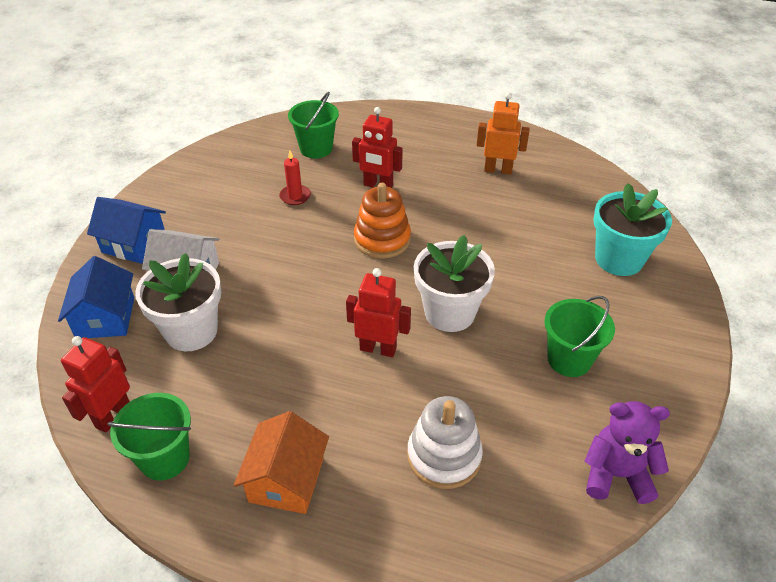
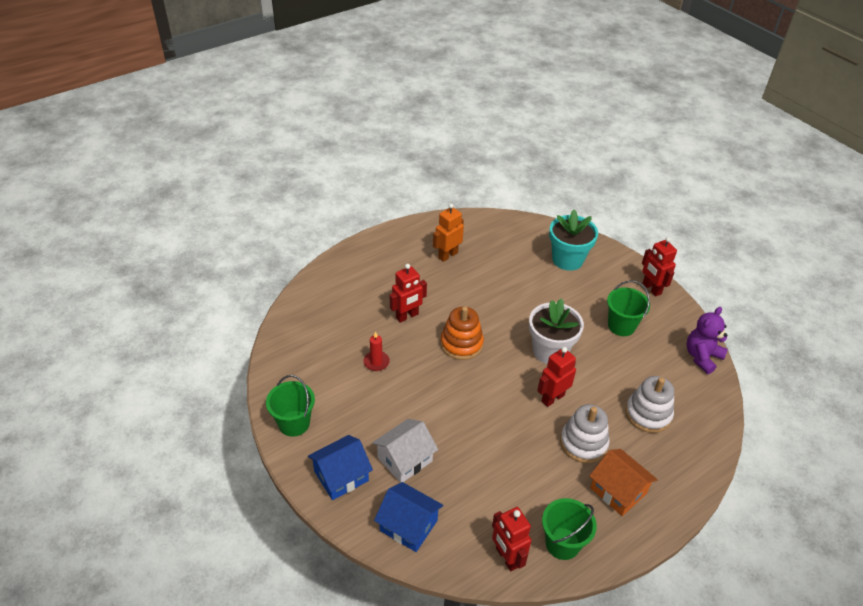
camera: 55 degrees left, 0 degrees up
white flower pot [135,253,221,351] -> none
green bucket [288,92,339,158] -> green bucket moved to [266,375,315,437]
none -> white stacking toy [560,404,610,463]
none -> red robot [642,237,677,296]

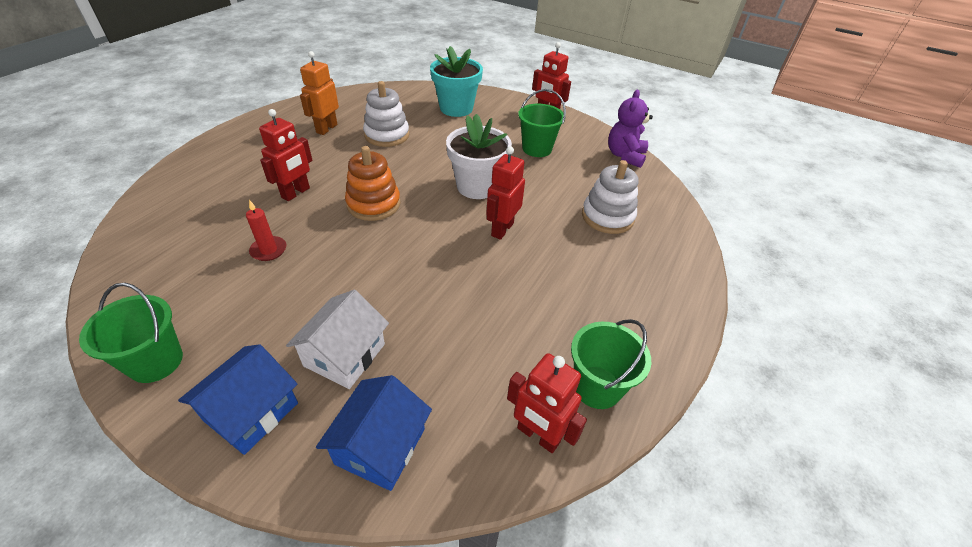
camera: 25 degrees left, 0 degrees up
blue house [374,482,443,552] -> blue house turned 75 degrees counterclockwise [316,375,432,491]
white stacking toy [560,404,610,463] -> white stacking toy moved to [363,81,409,147]
orange house [589,449,658,516] -> none

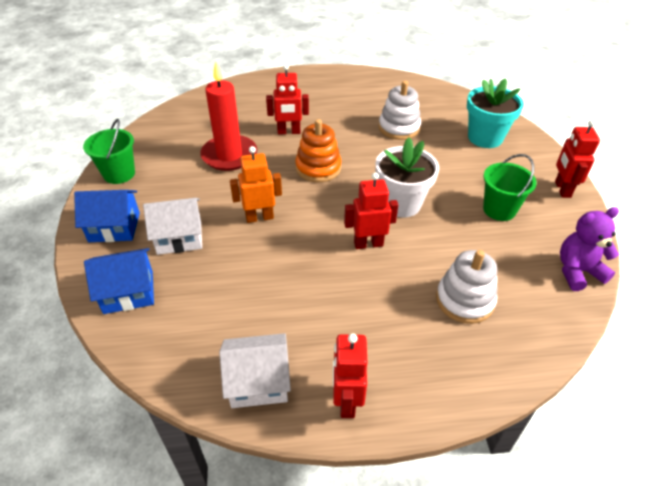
camera: 55 degrees right, 0 degrees up
red candle [246,200,286,261] -> red candle [200,61,257,171], size x2.12
orange robot [300,51,339,135] -> orange robot moved to [230,146,282,223]
red robot [507,353,587,453] -> red robot moved to [333,333,367,418]
green bucket [571,319,651,409] -> white house [219,333,291,408]

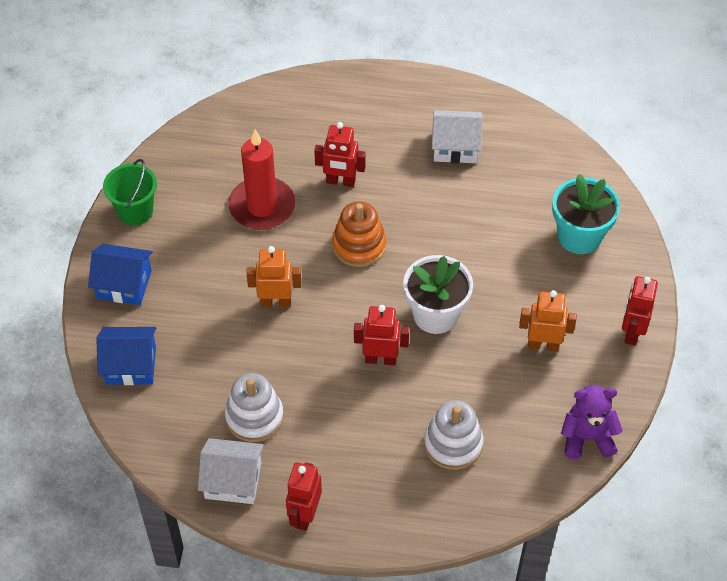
camera: 15 degrees right, 10 degrees up
white house [143,198,202,255] -> white house moved to [432,110,483,163]
white stacking toy [379,81,421,140] -> white stacking toy moved to [225,373,284,442]
green bucket [483,154,537,221] -> orange robot [519,290,577,352]

